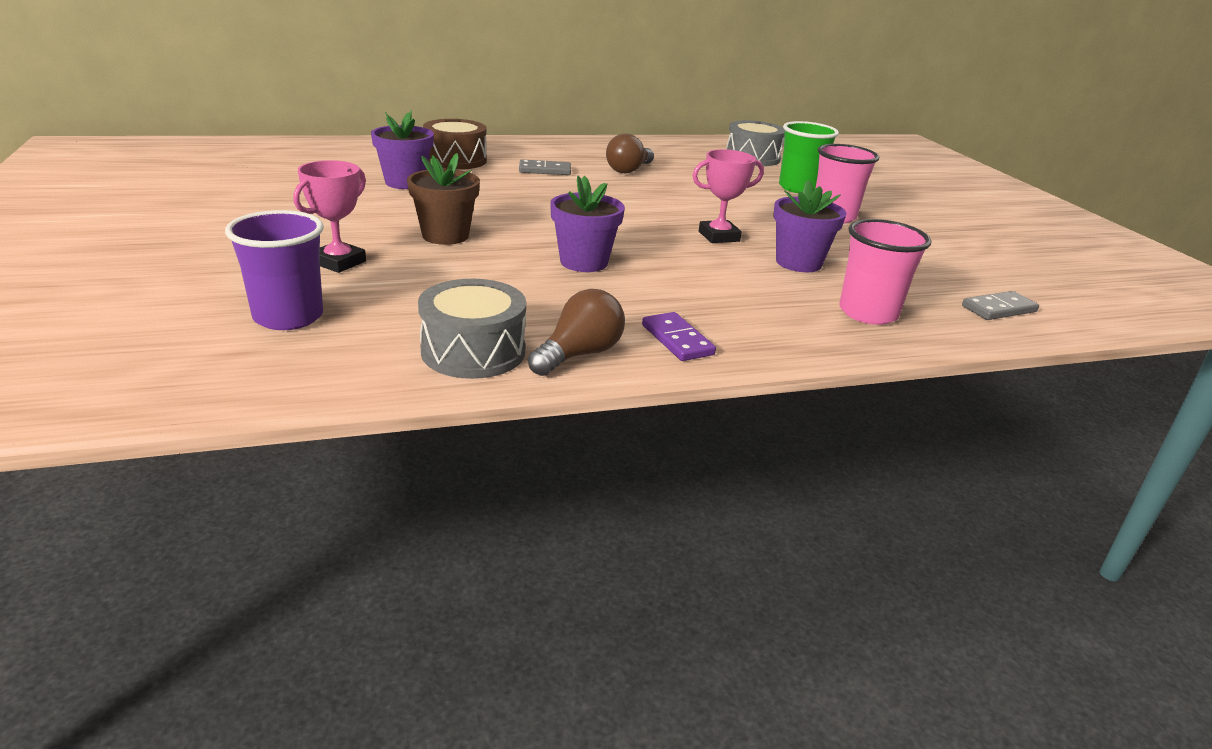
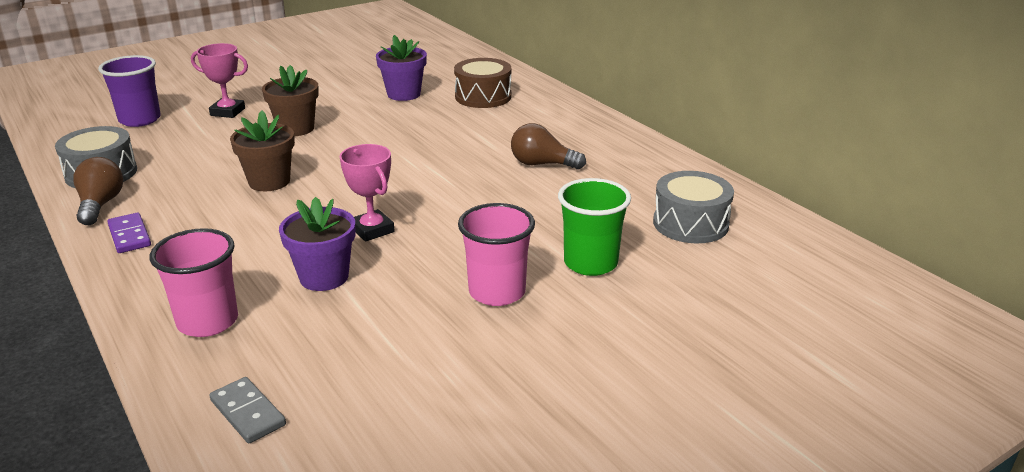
camera: 75 degrees right, 0 degrees up
grey domino [519,160,571,175] -> none
brown light bulb [528,289,625,376] -> brown light bulb turned 120 degrees counterclockwise [73,157,123,225]
purple flower pot [550,175,625,272] -> brown flower pot [230,111,295,191]
purple domino [642,312,716,361] -> purple domino turned 75 degrees counterclockwise [107,213,151,253]

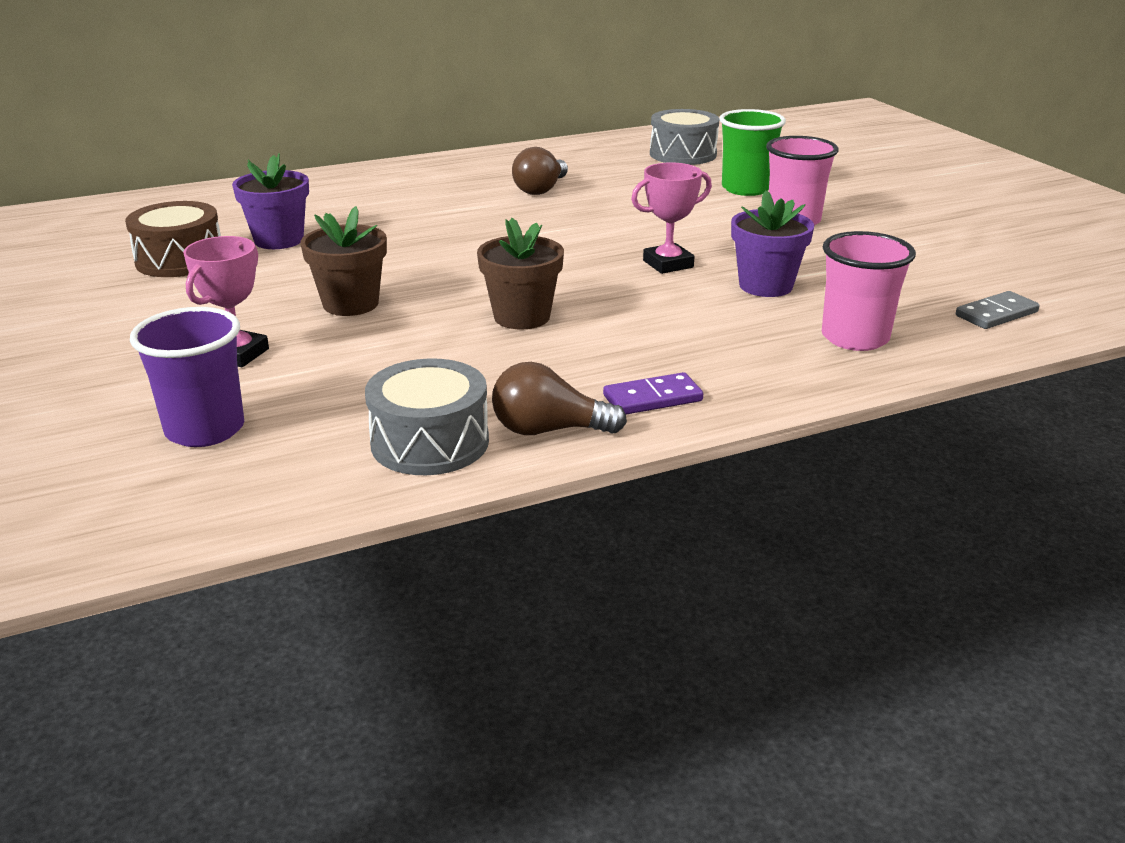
camera: 80 degrees left, 0 degrees up
brown drum [454,58,511,108] -> brown drum moved to [125,201,221,277]

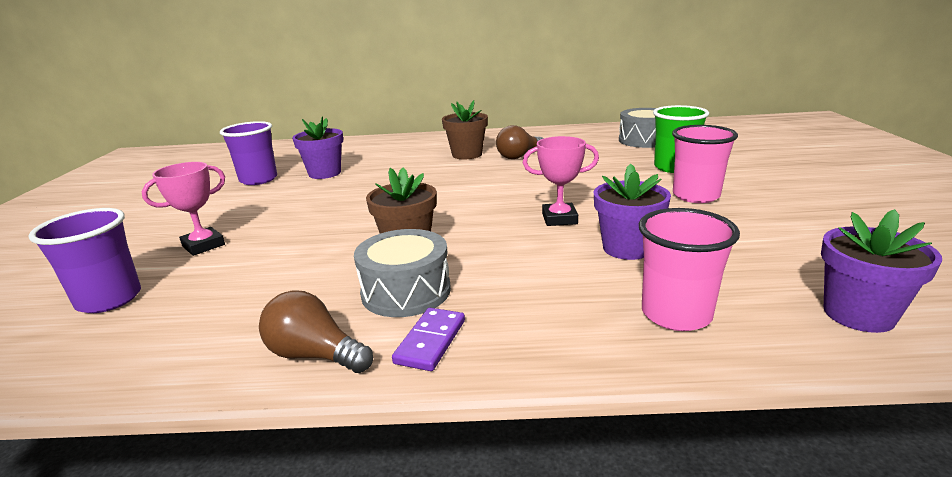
camera: 25 degrees right, 5 degrees down
brown drum [125,201,221,277] -> purple cup [220,121,277,185]
brown flower pot [301,206,387,316] -> brown flower pot moved to [442,100,488,159]
grey drum [365,358,489,475] -> grey drum moved to [354,229,451,317]
purple domino [603,372,703,414] -> purple domino turned 75 degrees counterclockwise [392,308,465,371]
grey domino [956,291,1040,329] -> purple flower pot [821,209,942,333]

